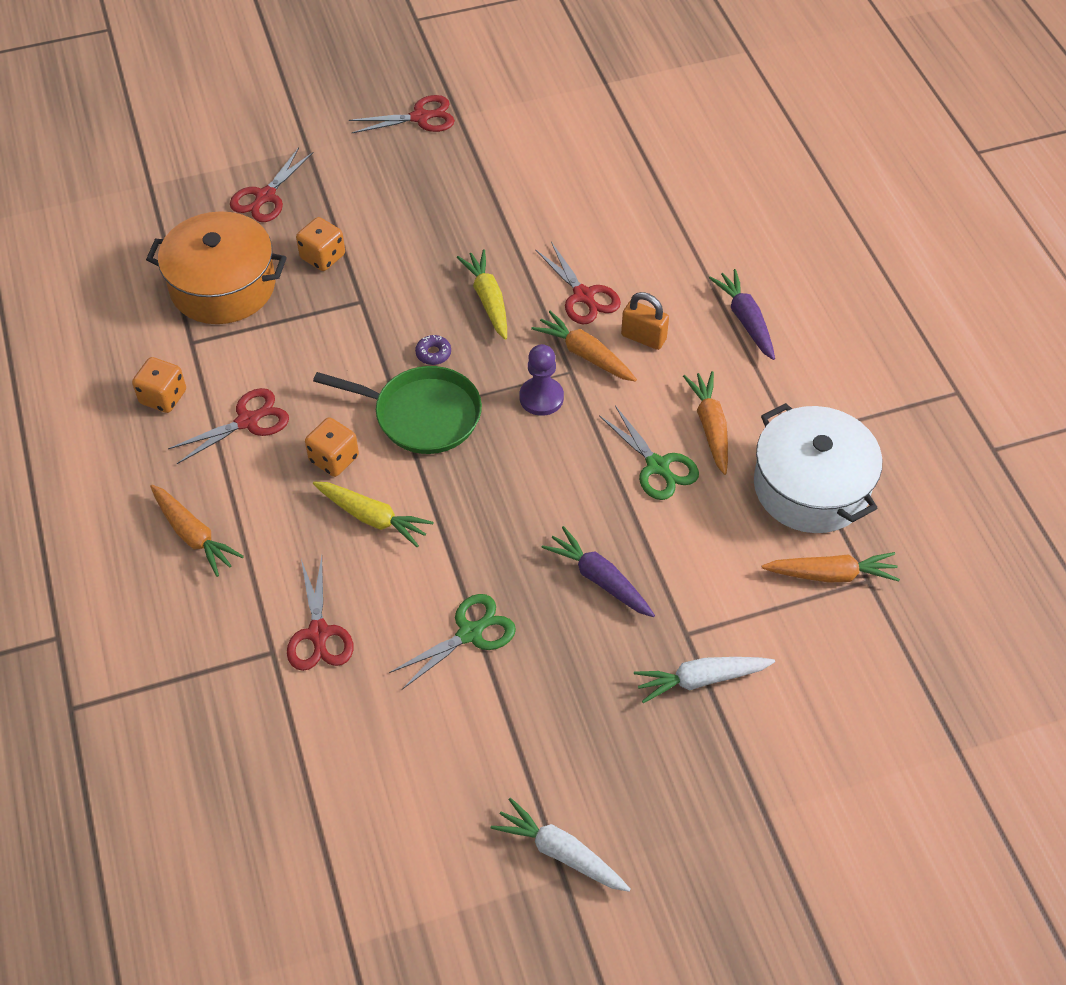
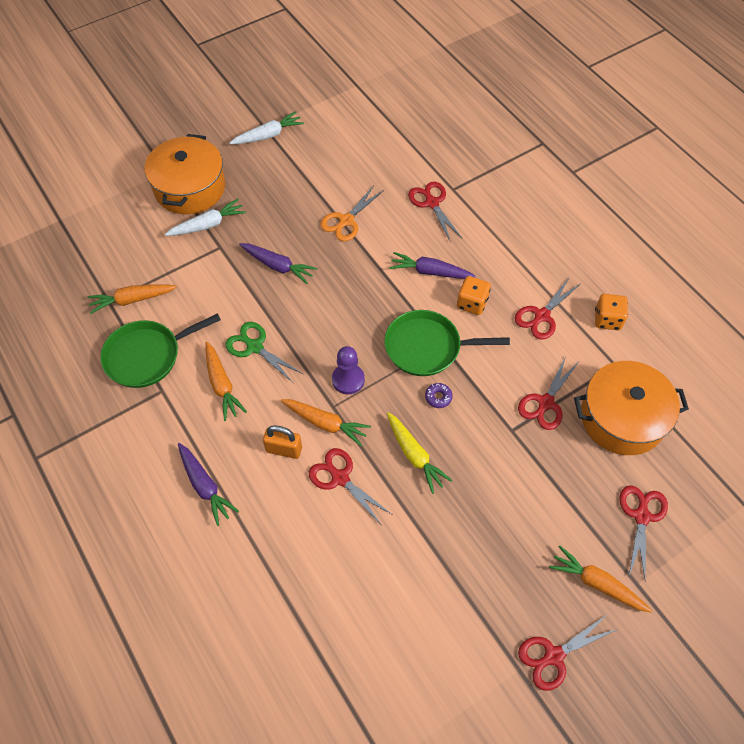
camera: 165 degrees right, 5 degrees up
orange carrot [150,485,244,577] -> orange carrot moved to [549,546,652,613]
orange dice [296,217,345,271] -> none
yellow carrot [313,482,434,547] -> purple carrot [389,252,476,279]
green scissors [389,594,516,690] -> orange scissors [320,185,384,241]
white carrot [491,798,630,892] -> white carrot turned 45 degrees counterclockwise [230,111,304,144]
white pot [754,403,882,533] -> green pan [100,313,221,388]
none -> orange pot [145,134,225,214]
none -> red scissors [518,356,578,430]

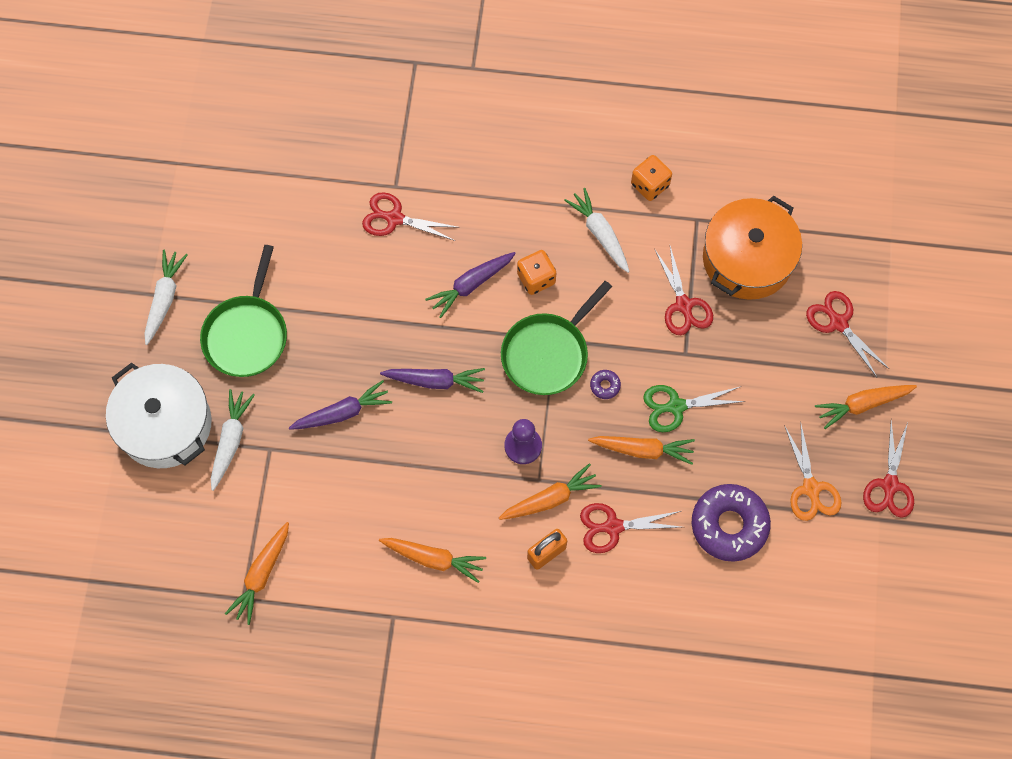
camera: 50 degrees left, 10 degrees up
green pan [100,313,221,388] -> green pan moved to [200,245,287,377]
orange pot [145,134,225,214] -> white pot [106,363,212,468]
purple carrot [178,443,239,526] -> purple carrot moved to [380,368,485,393]
green scissors [225,322,303,383] -> green scissors moved to [643,385,745,432]
orange scissors [320,185,384,241] -> orange scissors moved to [784,424,841,521]
yellow carrot [387,412,453,494] -> orange carrot [588,436,695,465]
red scissors [515,278,580,340] -> white carrot [564,188,630,273]
none -> purple donut [692,484,771,562]

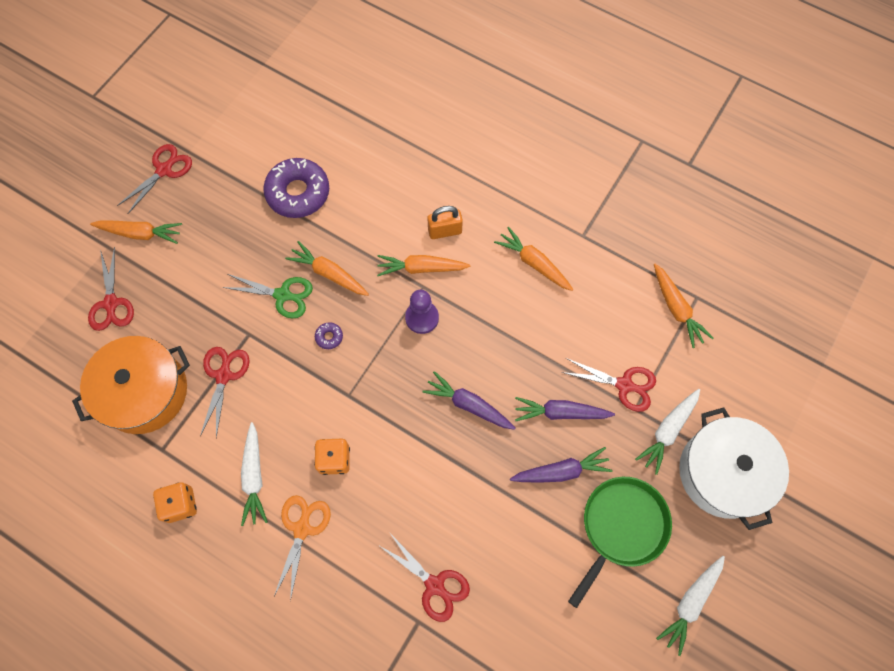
camera: 155 degrees left, 0 degrees up
orange carrot [225,522,289,625] -> orange carrot turned 105 degrees clockwise [654,264,713,348]
purple carrot [425,252,516,318] -> purple carrot moved to [510,447,613,483]
green pan [501,281,612,395] -> none
red scissors [580,503,681,553] -> red scissors moved to [561,358,656,412]
orange scissors [784,424,841,521] -> orange scissors moved to [274,495,331,601]

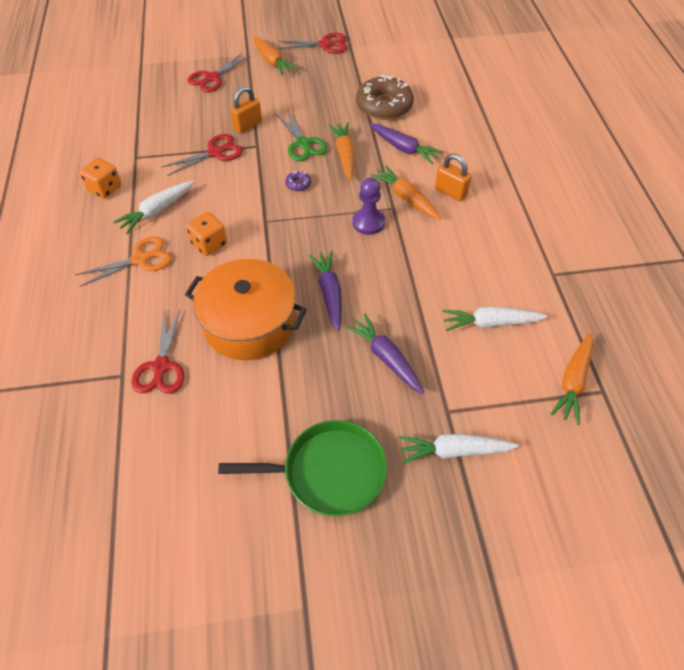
camera: 50 degrees right, 15 degrees down
orange pot [72,336,190,434] -> orange pot moved to [185,259,307,360]
purple donut [263,158,329,218] -> brown donut [356,75,414,120]
orange carrot [494,227,574,291] -> none
purple carrot [510,447,613,483] -> purple carrot moved to [369,124,444,164]
red scissors [561,358,656,412] -> none
white carrot [656,556,725,656] -> white carrot moved to [442,306,548,331]
white pot [679,407,789,530] -> none
none -> orange padlock [230,86,262,133]

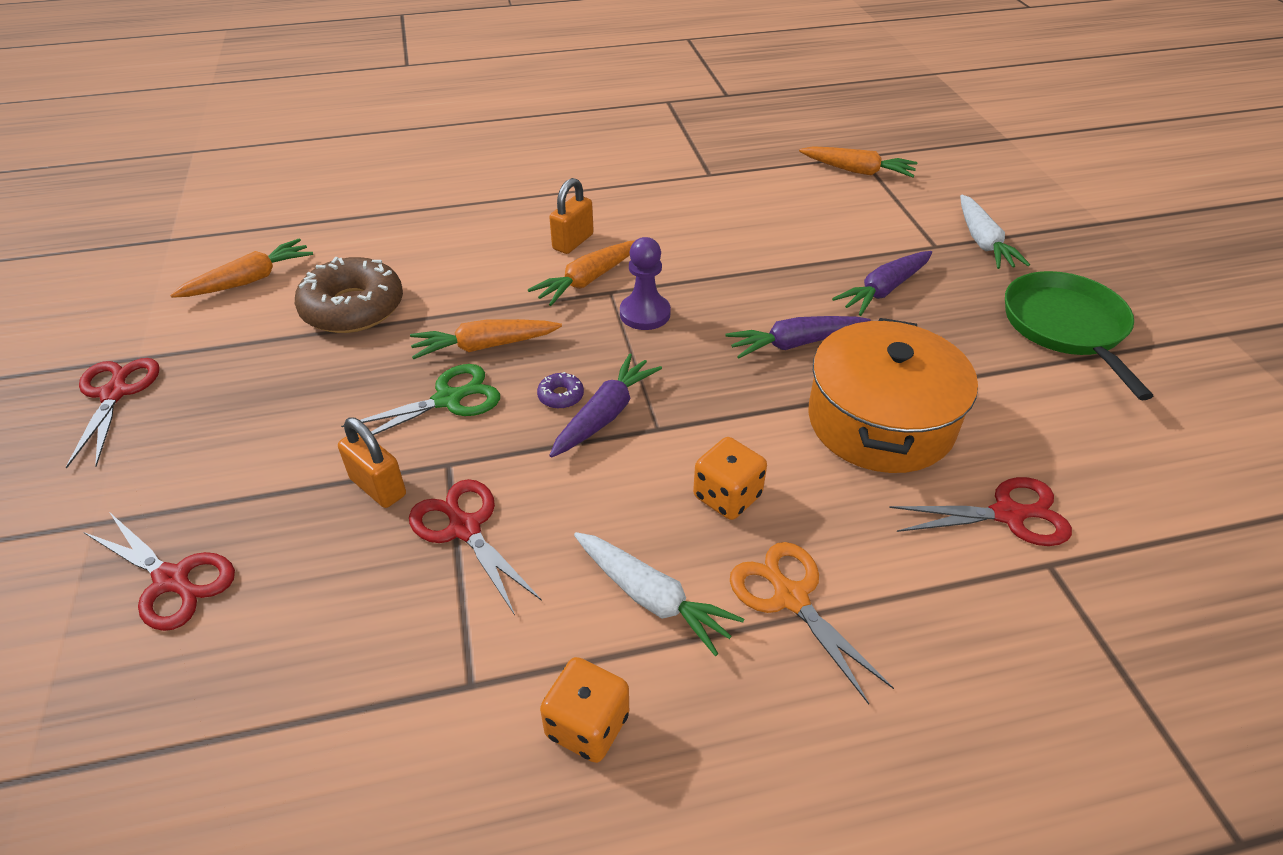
camera: 95 degrees left, 10 degrees down
orange carrot [253,36,298,75] -> orange carrot moved to [170,238,313,298]
purple carrot [369,124,444,164] -> purple carrot moved to [549,354,662,458]
white carrot [442,306,548,331] -> none

